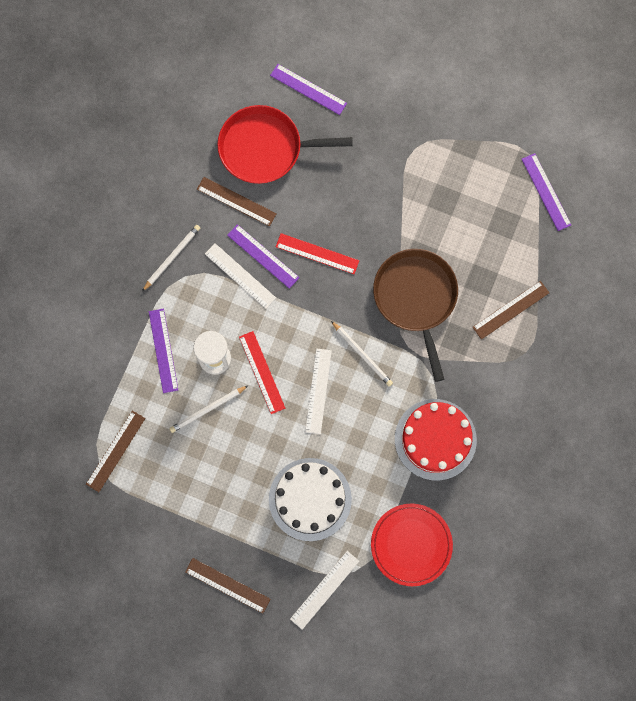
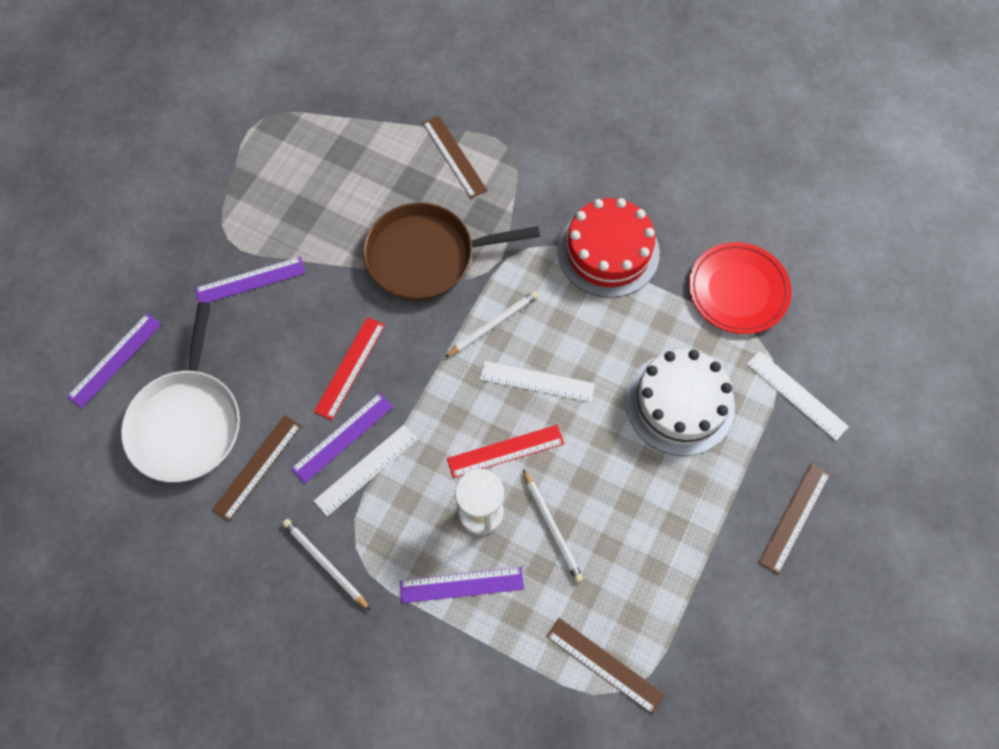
camera: 85 degrees left, 10 degrees down
red pan [217,105,353,184] -> white pan [121,302,240,482]
purple ruler [522,153,571,231] -> purple ruler moved to [195,257,306,303]

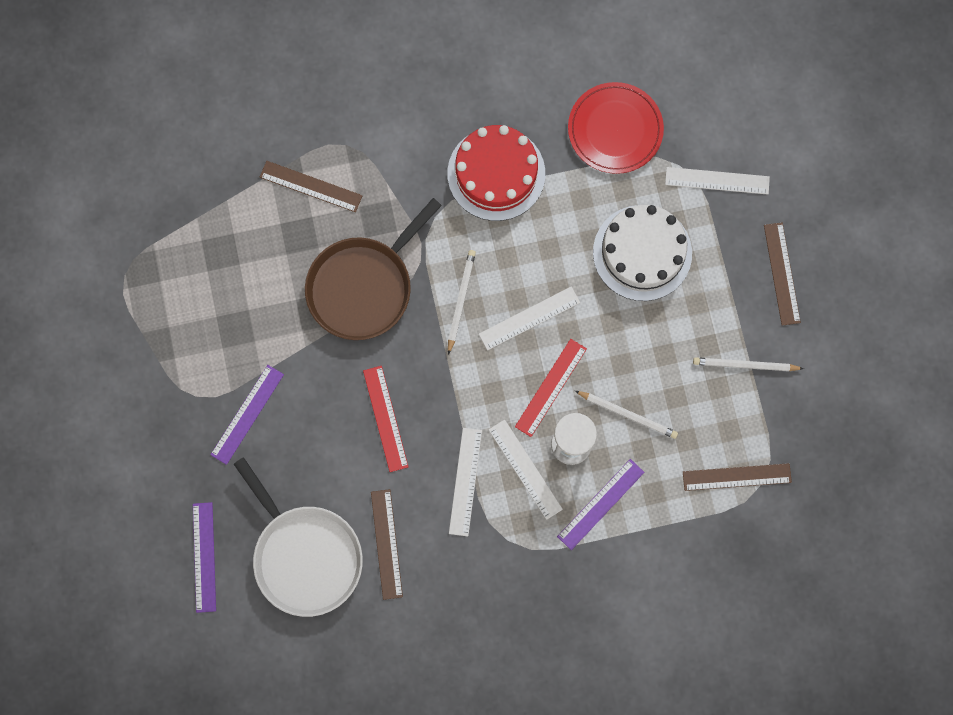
camera: 40 degrees left, 10 degrees up
white pencil [282,519,371,611] -> white pencil moved to [693,357,804,371]
purple ruler [291,393,393,484] -> none
none -> white ruler [489,419,563,520]

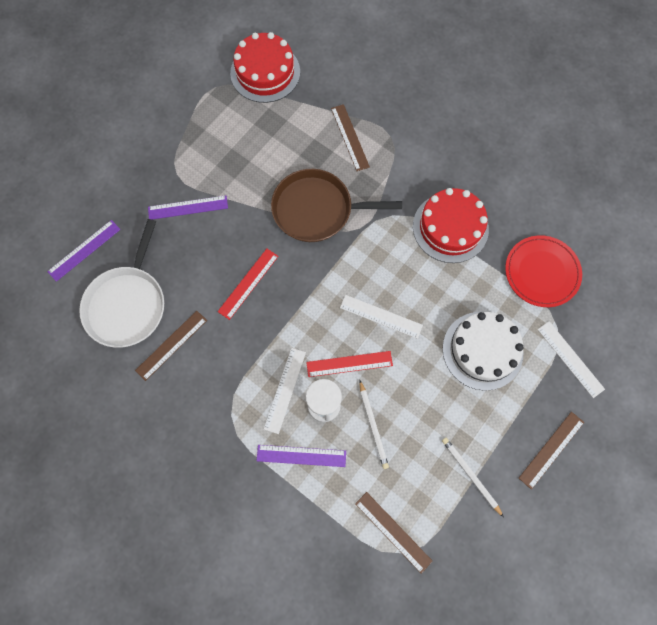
camera: 50 degrees right, 5 degrees down
white pencil [448,250,476,355] -> none
white ruler [449,428,482,536] -> none
none -> red cake [230,32,300,103]

